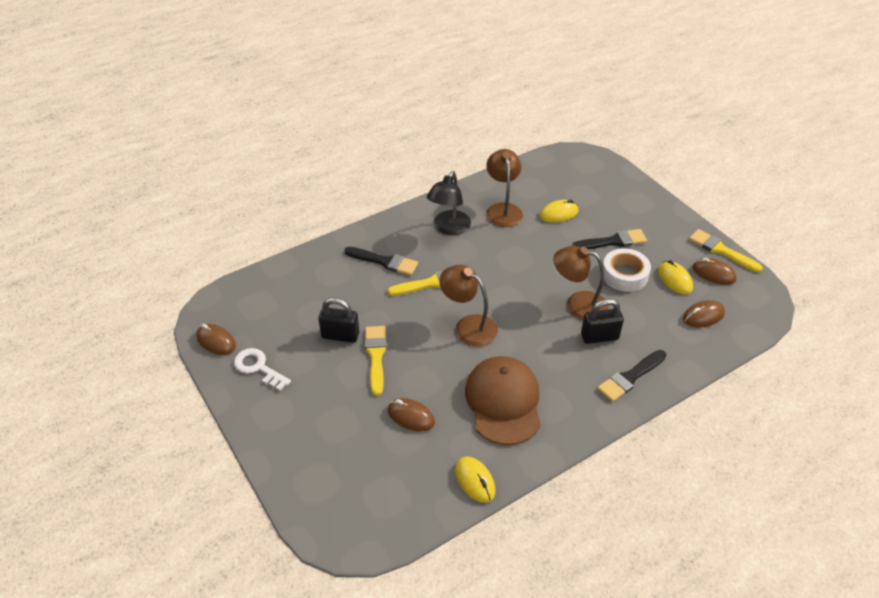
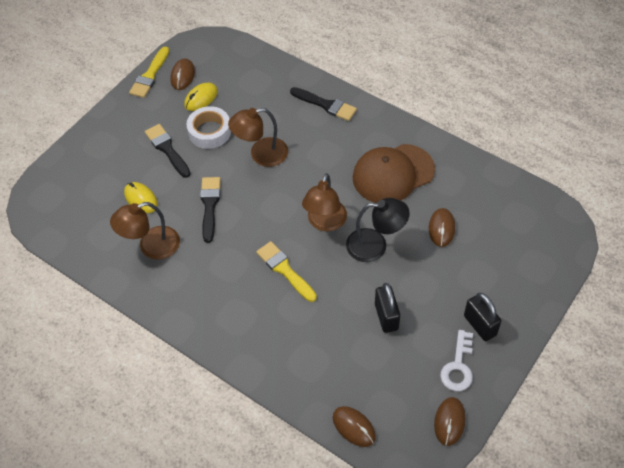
camera: 110 degrees left, 10 degrees up
black brush [344,247,418,275] -> black brush moved to [200,177,221,243]
yellow brush [365,326,387,396] -> none
black lamp [427,171,471,235] -> black lamp moved to [346,198,410,262]
yellow mouse [455,457,495,503] -> none
brown lamp [553,246,608,320] -> brown lamp turned 75 degrees clockwise [228,108,288,167]
black padlock [581,299,624,344] -> black padlock moved to [464,293,501,341]
brown mouse [683,300,725,327] -> brown mouse moved to [333,406,376,447]

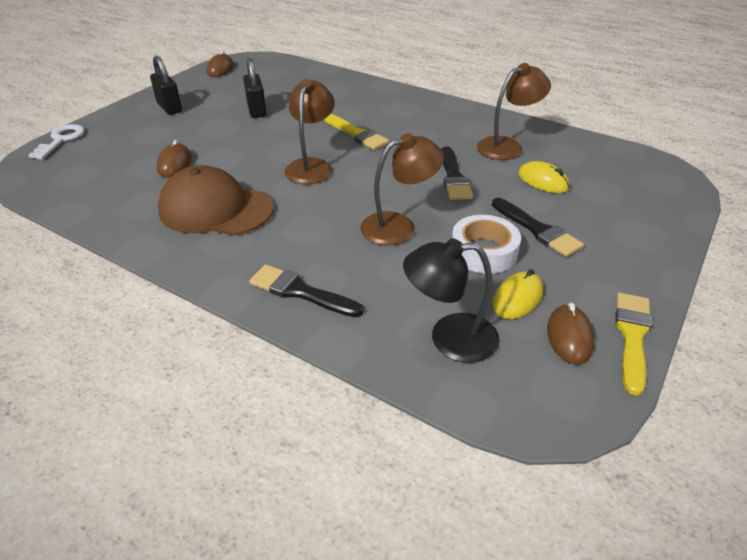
camera: 175 degrees right, 15 degrees down
brown mouse [333,406,376,447] -> none
black lamp [346,198,410,262] -> black lamp moved to [403,238,500,363]
brown cap [352,144,435,203] -> brown cap turned 135 degrees counterclockwise [158,165,274,235]
white key [440,330,473,391] -> white key moved to [28,124,85,160]

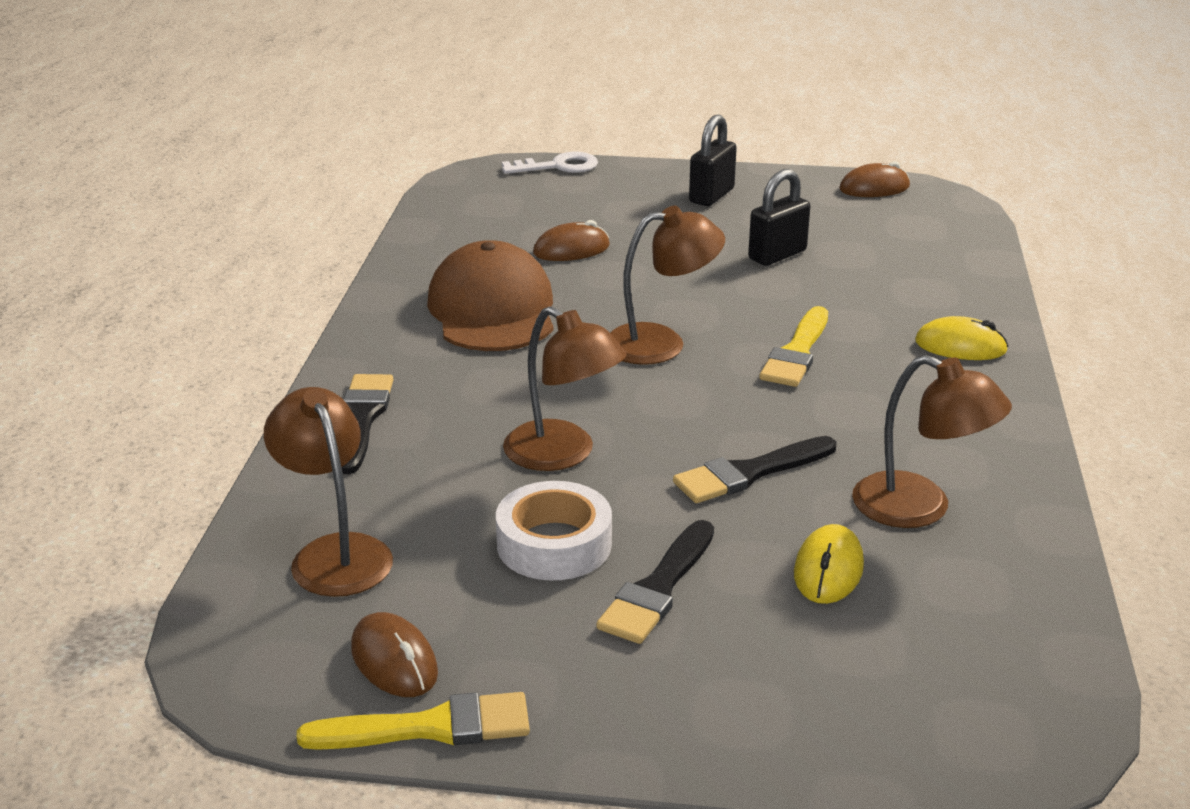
camera: 65 degrees right, 10 degrees down
black lamp [403,238,500,363] -> brown lamp [264,387,393,597]
yellow mouse [492,269,543,319] -> yellow mouse moved to [915,316,1008,360]
brown mouse [547,303,595,365] -> brown mouse turned 75 degrees clockwise [351,612,438,697]

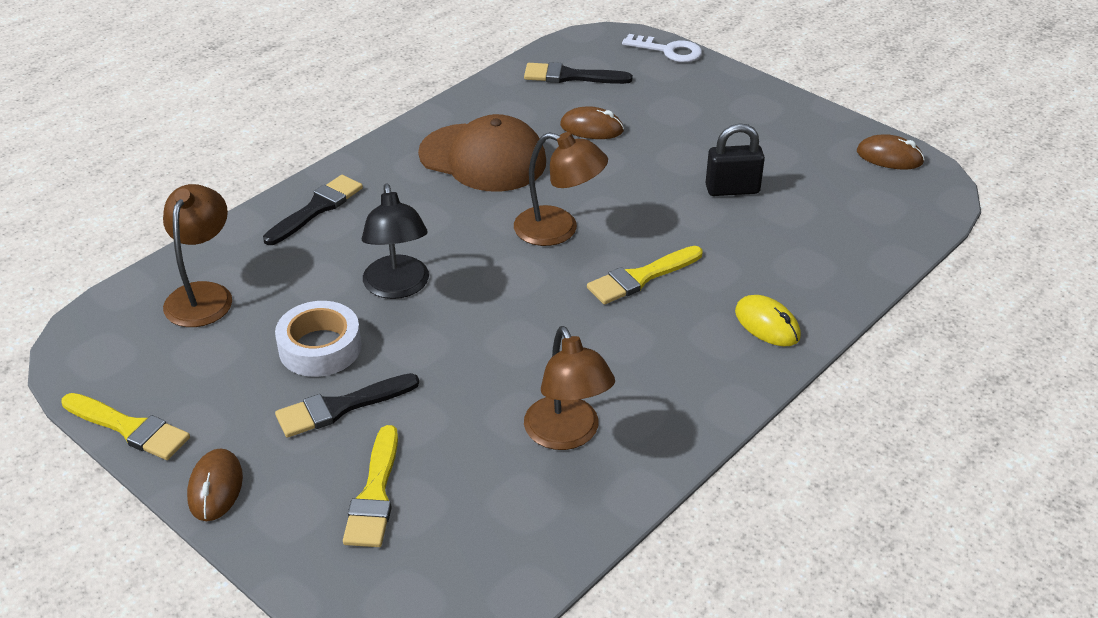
camera: 35 degrees right, 10 degrees up
brown mouse [351,612,438,697] -> brown mouse moved to [187,448,243,521]
brown cap [427,240,554,351] -> brown cap turned 90 degrees clockwise [418,114,546,192]
brown lamp [503,306,627,471] -> black lamp [362,183,429,299]
black brush [673,436,837,503] -> black brush moved to [524,62,633,84]
black padlock [689,115,737,206] -> none
yellow mouse [794,524,864,604] -> none
none -> yellow brush [343,425,398,547]

